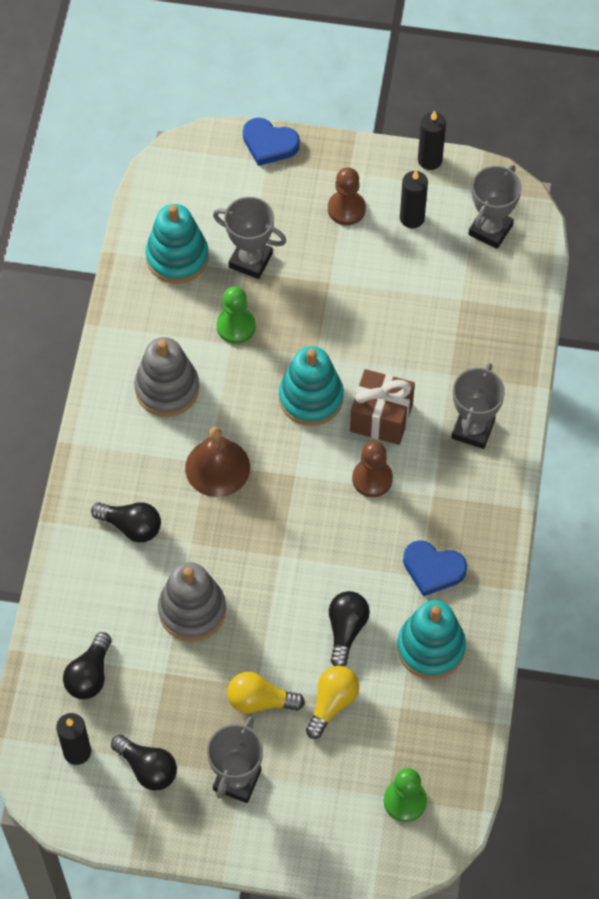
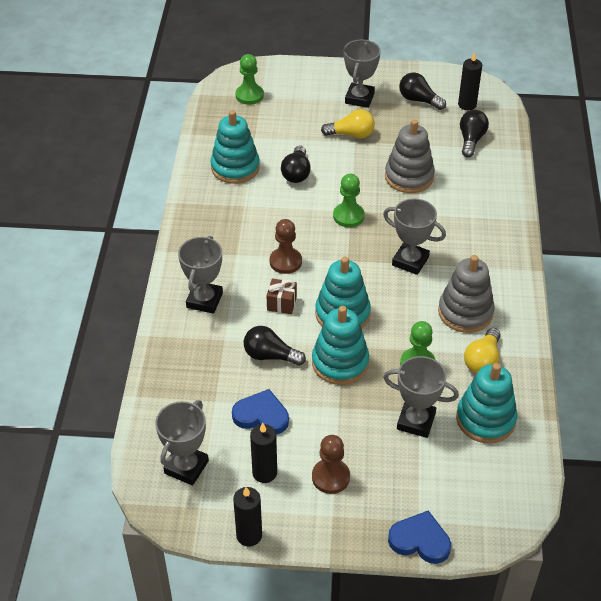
camera: 175 degrees right, 15 degrees down
black light bulb [91,502,161,543] -> black light bulb moved to [244,326,306,366]
brown bell [185,427,250,497] -> grey trophy [383,198,446,275]
yellow light bulb [306,666,359,739] -> yellow light bulb moved to [464,328,500,373]
brown gift [350,369,415,445] -> brown gift [267,278,297,314], size x0.58
blue heart [403,540,467,596] -> blue heart moved to [232,389,289,435]
none -> turquoise stacking toy [312,306,369,385]
none -> green pawn [333,174,365,227]

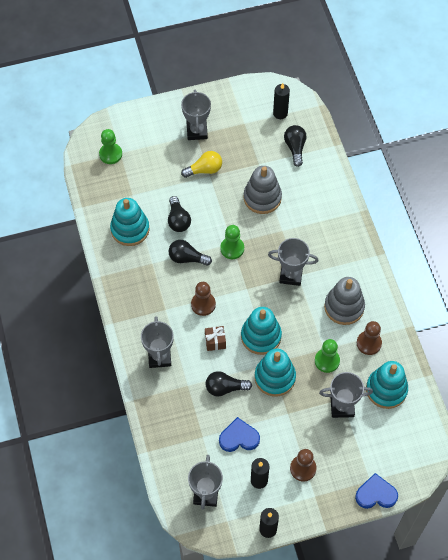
camera: 20 degrees left, 15 degrees up
black light bulb [399,72,446,110] -> black light bulb moved to [169,240,212,266]
yellow light bulb [464,328,500,373] -> brown pawn [357,321,382,355]

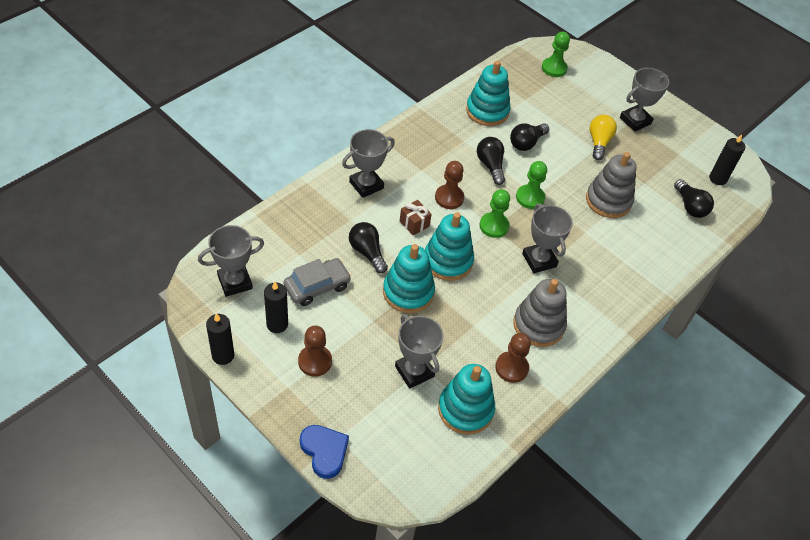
camera: 55 degrees right, 10 degrees down
yellow light bulb [181,151,222,178] -> yellow light bulb turned 120 degrees counterclockwise [589,115,617,160]
blue heart [219,417,260,452] -> grey car [284,258,351,306]
black light bulb [284,125,307,167] -> black light bulb turned 105 degrees clockwise [674,179,714,218]
green pawn [315,339,340,373] -> green pawn moved to [479,189,510,238]

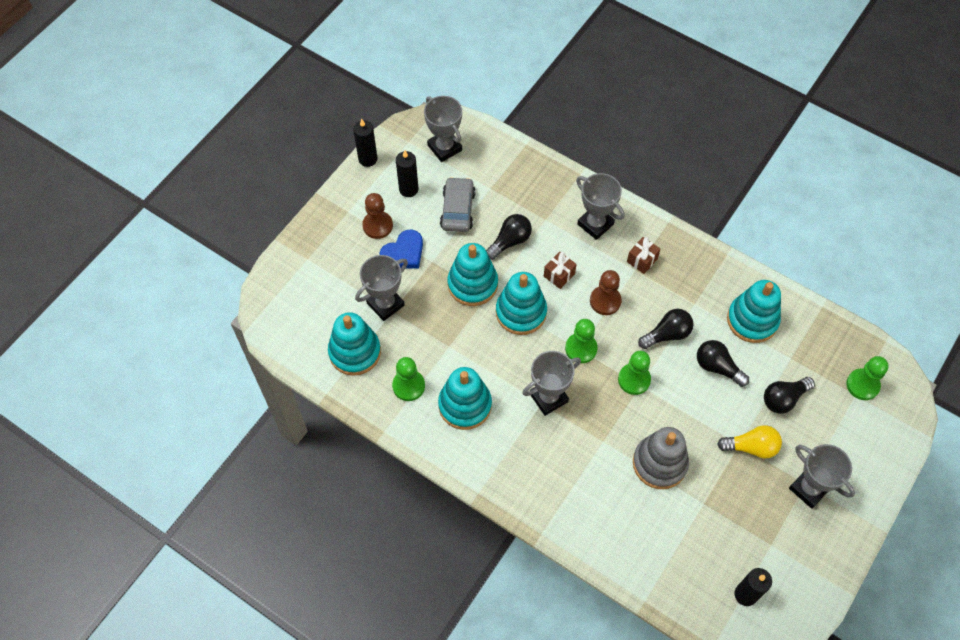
camera: 85 degrees right, 10 degrees up
grey car [284,258,351,306] -> grey car turned 135 degrees counterclockwise [440,177,476,232]
blue heart [300,425,349,479] -> blue heart moved to [379,229,423,269]
brown pawn [495,333,531,383] -> green pawn [392,357,425,401]
grey stacking toy [513,279,567,347] -> turquoise stacking toy [438,367,492,430]
black light bulb [674,179,714,218] -> black light bulb moved to [764,377,815,414]
none -> brown gift [627,237,661,274]

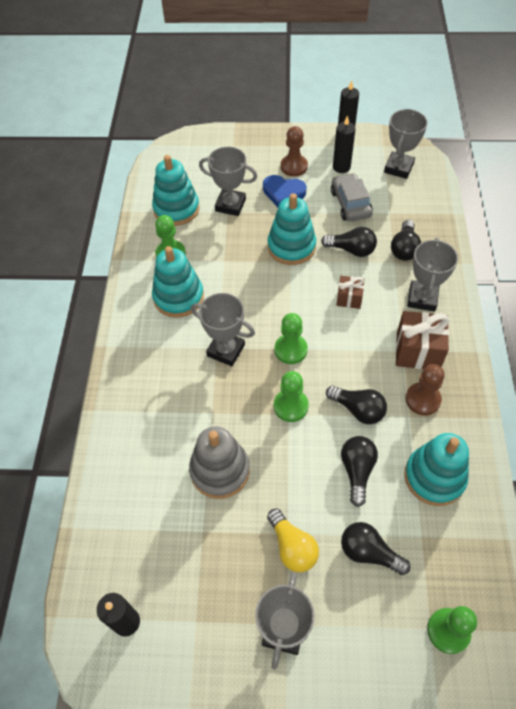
camera: 60 degrees right, 5 degrees down
grey car [440,177,476,232] -> grey car turned 75 degrees counterclockwise [331,173,373,221]
turquoise stacking toy [496,272,547,335] -> none
brown pawn [590,270,622,315] -> brown pawn moved to [405,364,445,415]
brown gift [627,237,661,274] -> brown gift [396,311,449,369], size x1.72
none -> black light bulb [391,220,421,261]

